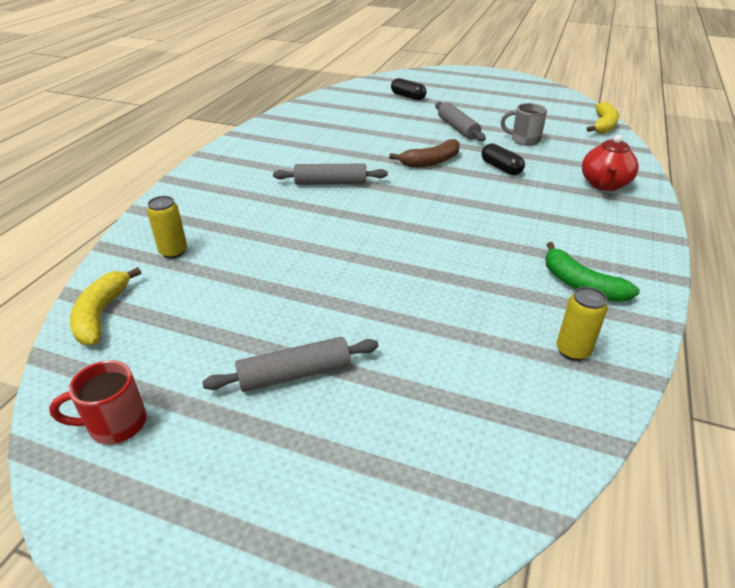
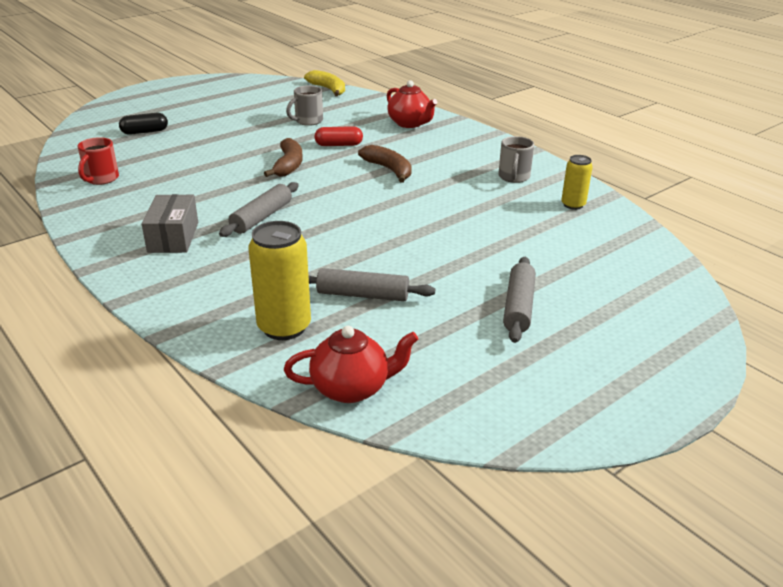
camera: 60 degrees left, 5 degrees down
red mug [49,360,147,445] -> red mug moved to [78,137,119,185]
yellow banana [70,267,141,345] -> red teapot [284,326,418,403]
yellow can [147,196,187,258] -> yellow can [248,221,311,340], size x1.69
grey rolling pin [435,102,486,141] -> grey rolling pin moved to [308,268,435,301]
black capsule [482,143,525,175] -> red capsule [314,126,363,146]
green banana [545,242,640,302] -> grey mug [498,136,534,183]
none -> grey box [141,194,198,253]
none -> brown banana [358,145,412,183]

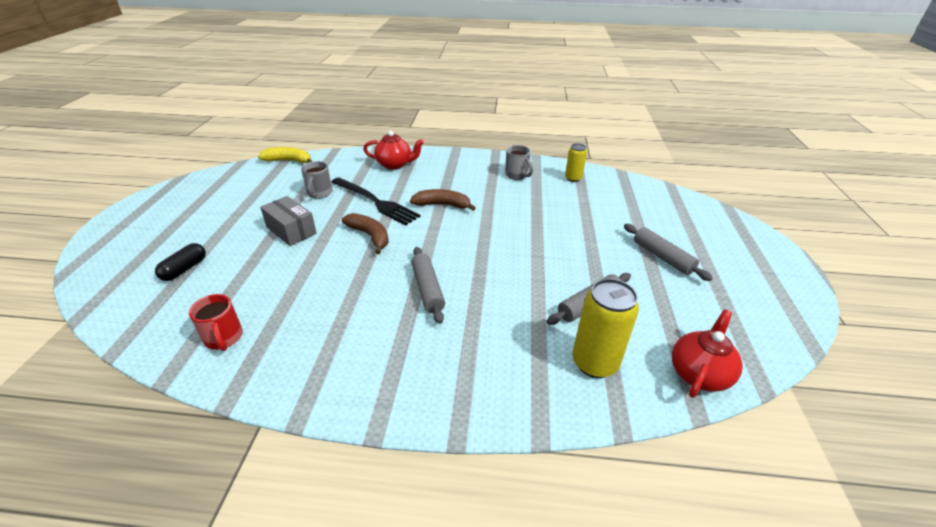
camera: 45 degrees left, 5 degrees up
grey box [141,194,198,253] -> grey box moved to [260,196,317,246]
red capsule [314,126,363,146] -> black fork [331,177,421,226]

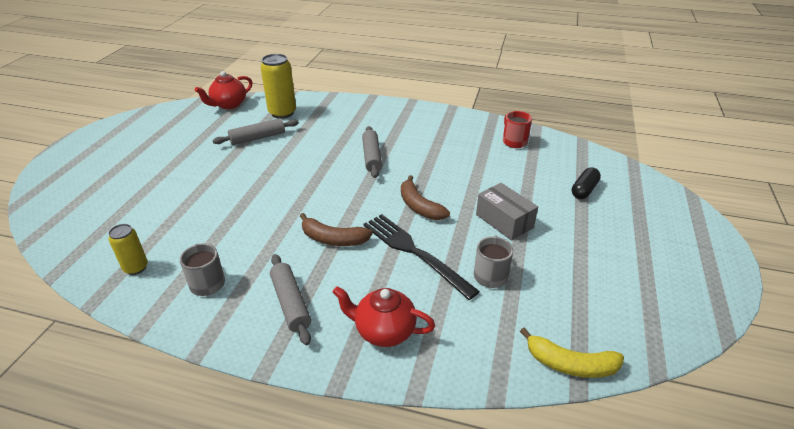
camera: 170 degrees left, 0 degrees up
grey rolling pin [624,224,713,281] -> grey rolling pin moved to [270,254,311,345]

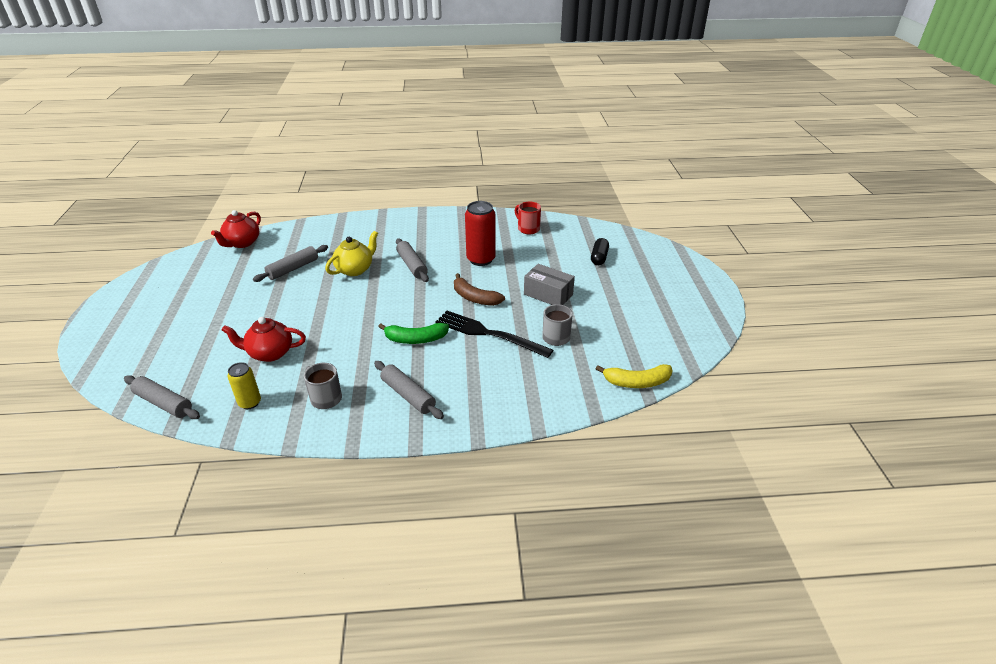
camera: 20 degrees left, 0 degrees up
yellow can [260,54,296,119] -> none
brown banana [300,213,373,246] -> green banana [378,323,449,344]
red teapot [333,286,435,347] -> red teapot moved to [222,317,306,362]
none -> grey rolling pin [124,375,200,419]
none -> yellow teapot [325,231,378,276]
none -> red can [465,201,496,266]

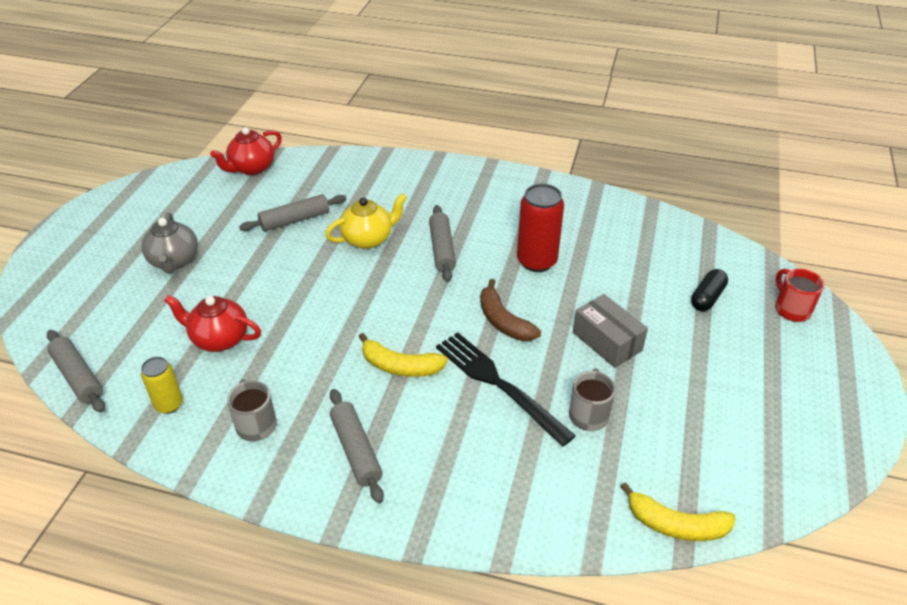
camera: 20 degrees right, 5 degrees up
green banana [378,323,449,344] -> yellow banana [358,333,448,377]
red mug [515,202,541,234] -> red mug moved to [775,269,824,322]
none -> grey teapot [141,212,198,274]

